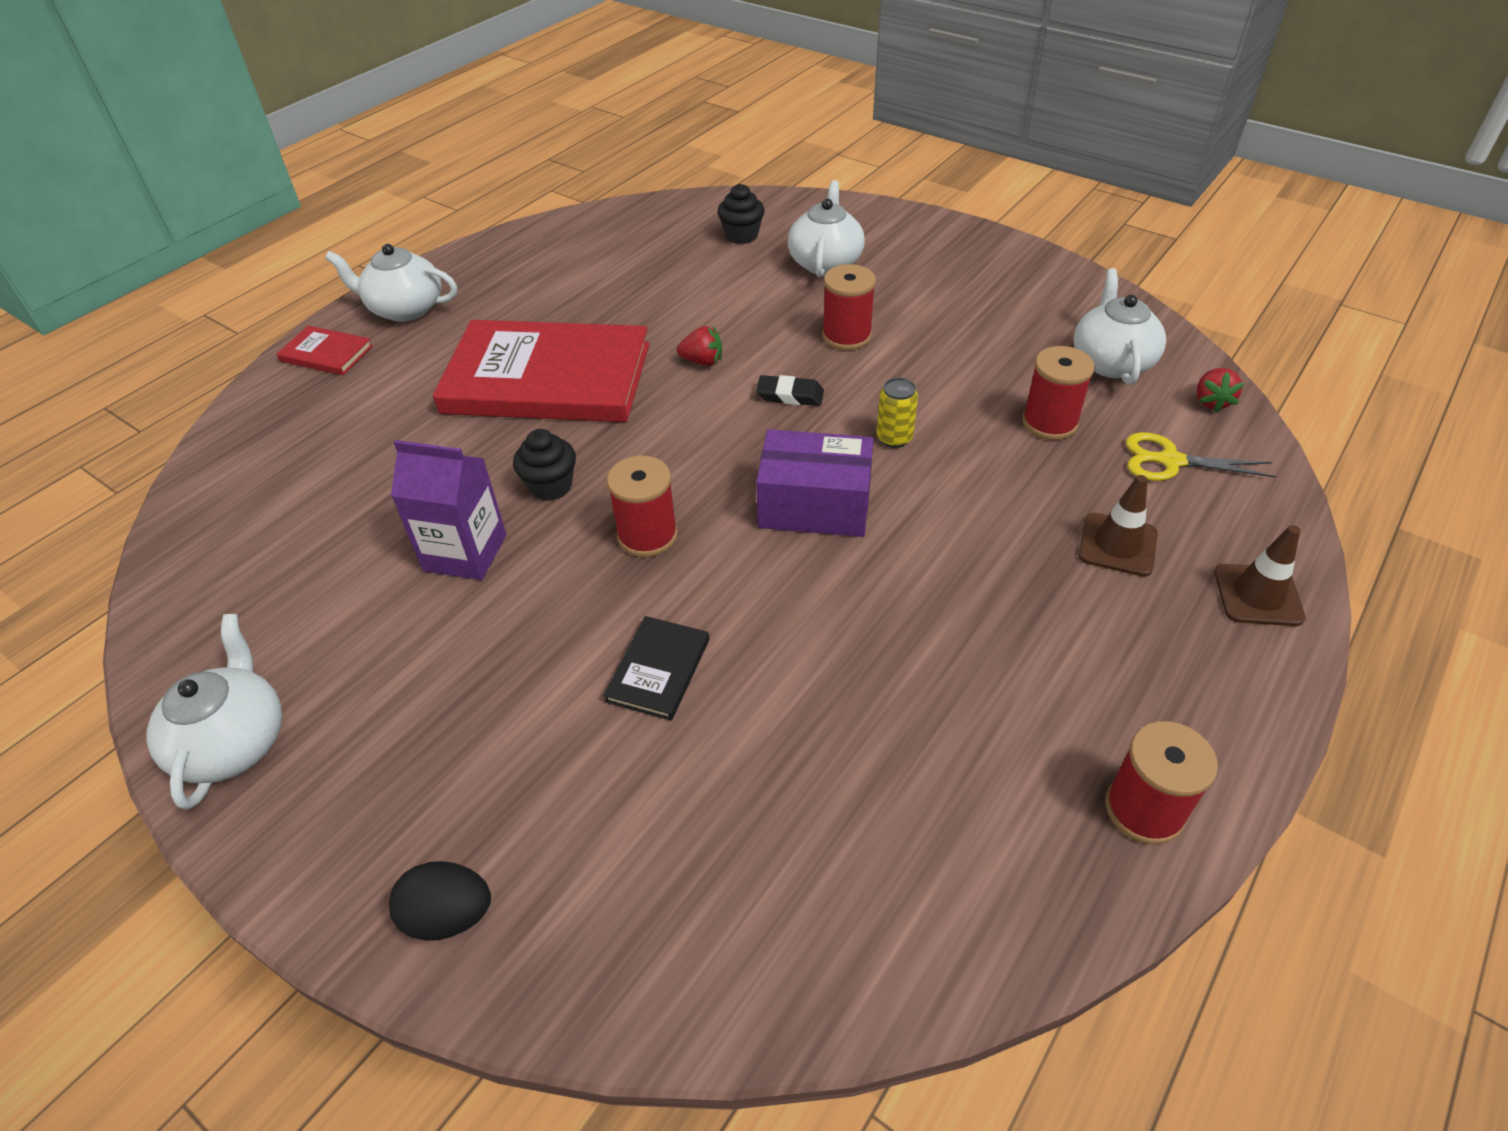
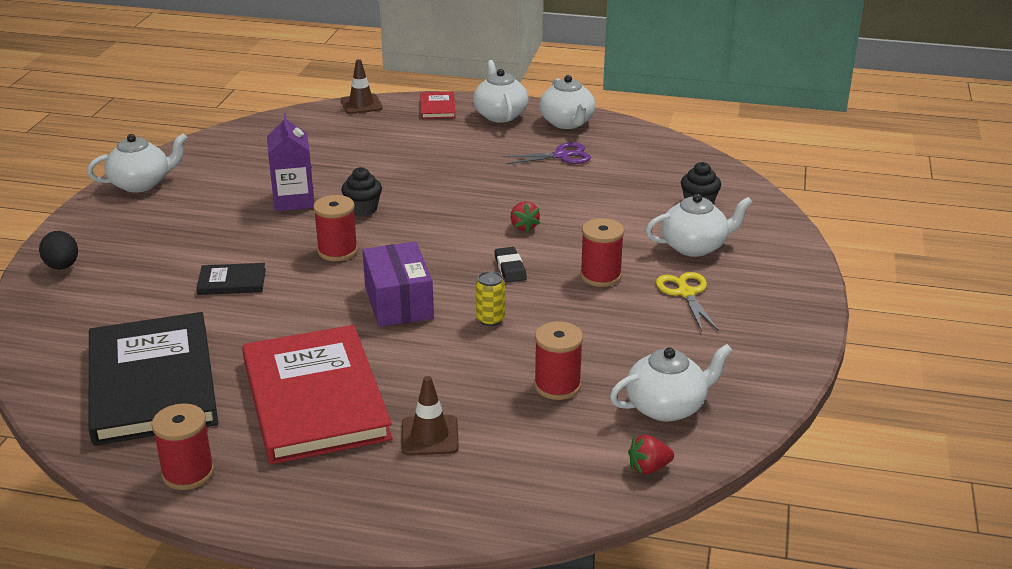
camera: 65 degrees right, 15 degrees down
red book [433,320,649,422] -> red book moved to [242,325,393,464]
yellow scissors [1126,432,1276,481] -> yellow scissors moved to [656,272,719,331]
brown traffic cone [1214,525,1306,626] -> brown traffic cone moved to [341,59,383,114]
none -> black book [89,312,218,446]
none -> purple scissors [503,142,591,164]
none -> white teapot [539,75,595,129]

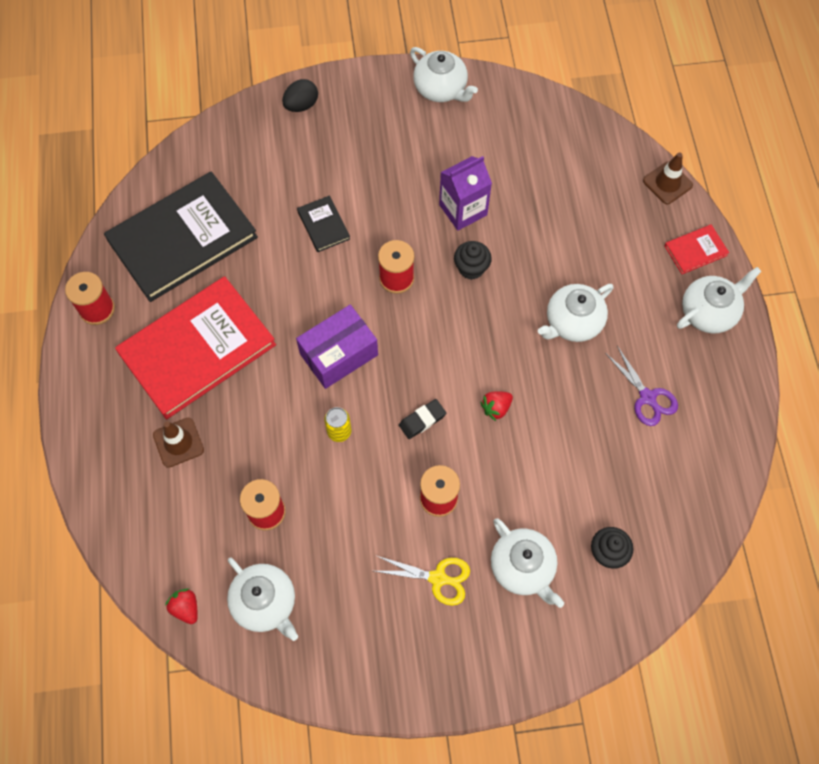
camera: 70 degrees right, 35 degrees up
white teapot [539,75,595,129] -> white teapot moved to [538,284,613,342]
yellow scissors [656,272,719,331] -> yellow scissors turned 45 degrees clockwise [374,556,470,606]

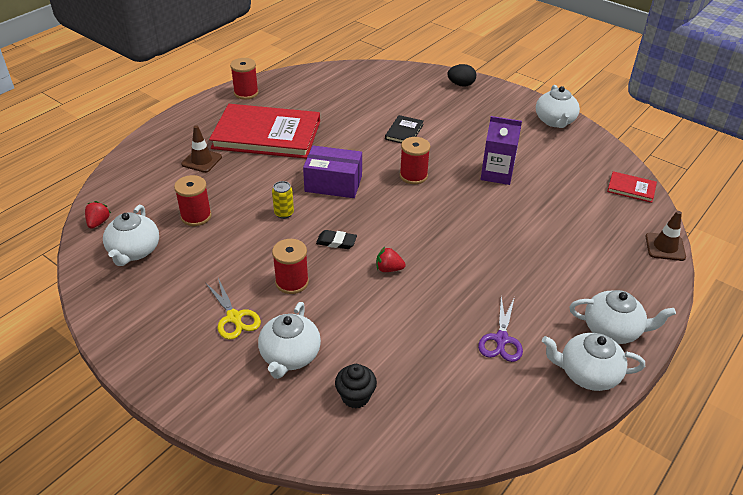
camera: 45 degrees right, 25 degrees down
black book [104,172,258,302] -> none
black cupcake [454,241,492,280] -> none
white teapot [538,284,613,342] -> white teapot moved to [542,333,645,391]
red book [664,225,729,274] -> red book moved to [607,171,657,203]

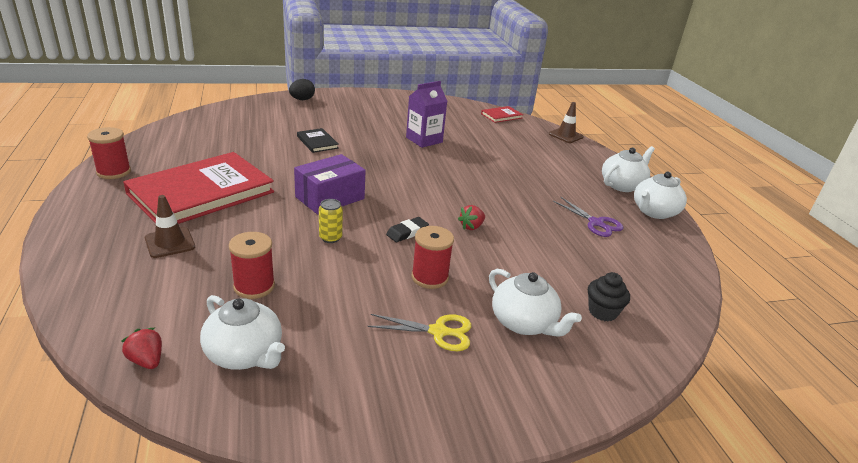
camera: 55 degrees left, 10 degrees down
red spool [400,137,430,184] -> none
white teapot [536,85,580,128] -> none

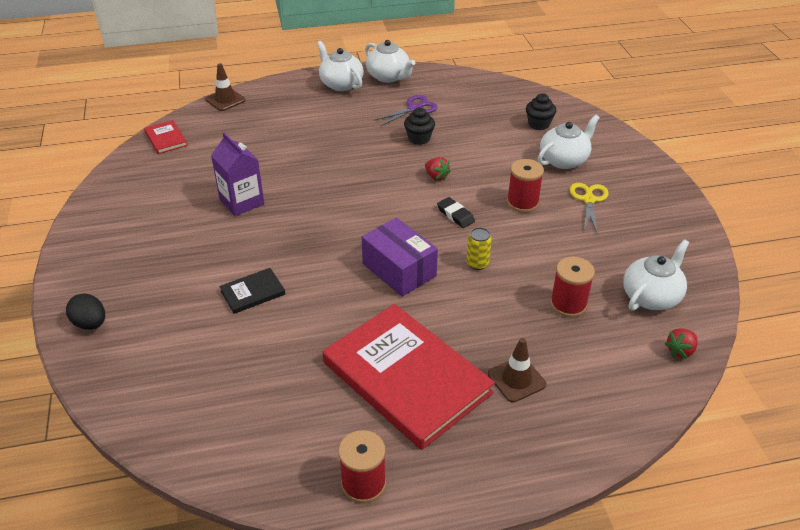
camera: 85 degrees left, 10 degrees up
none -> black cupcake [404,107,435,145]

